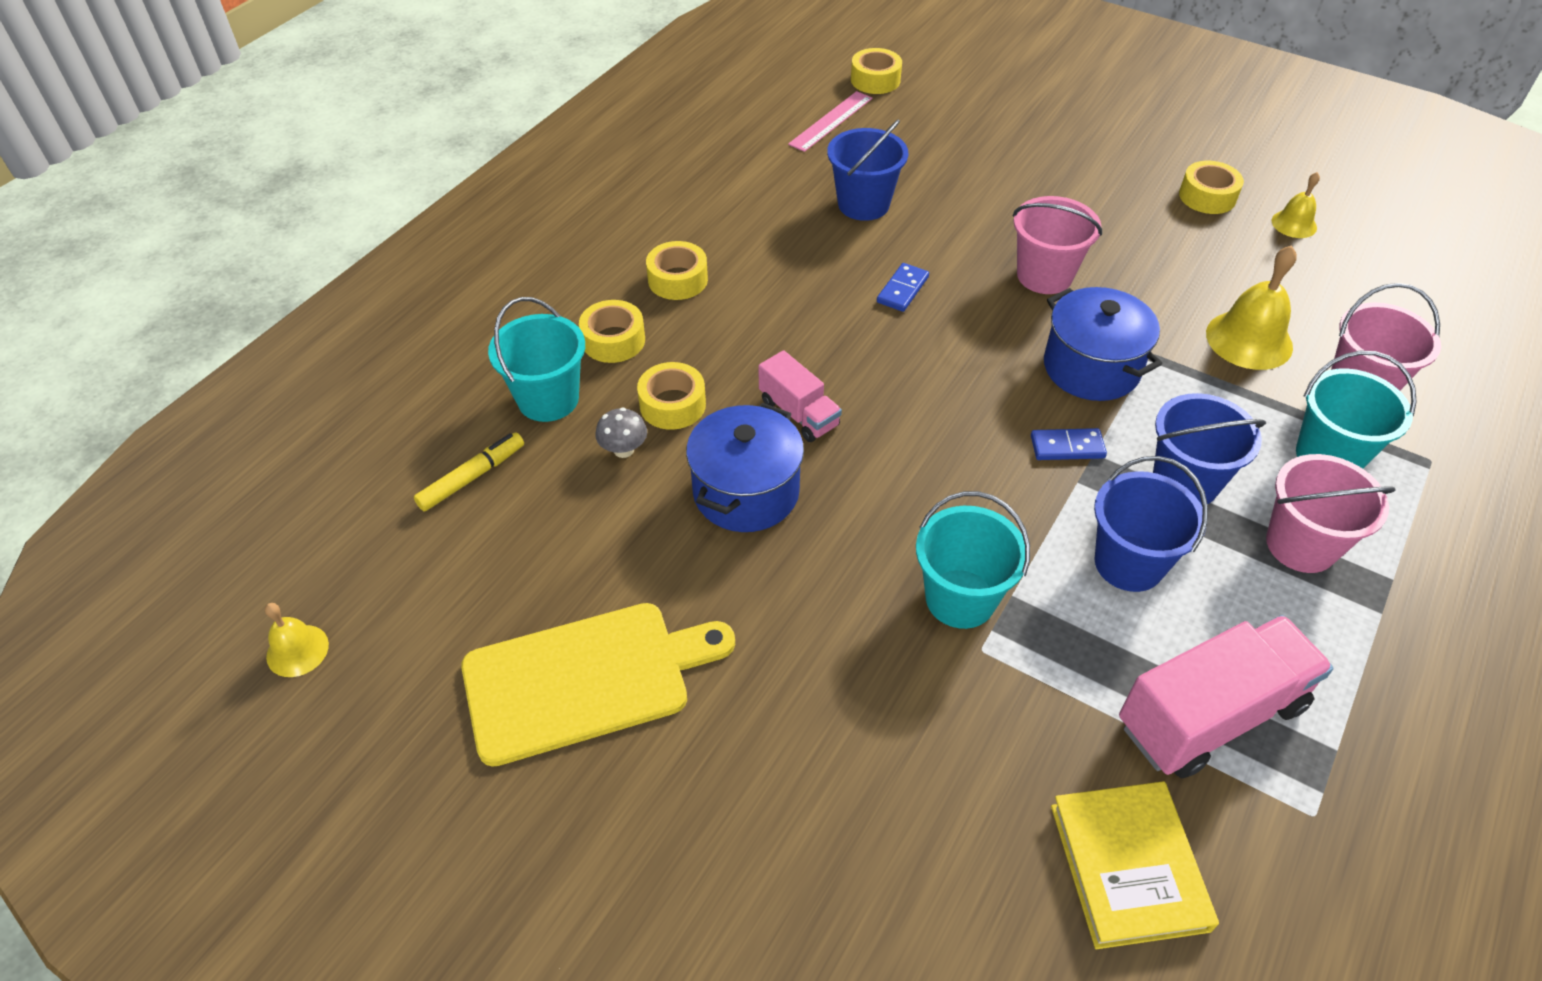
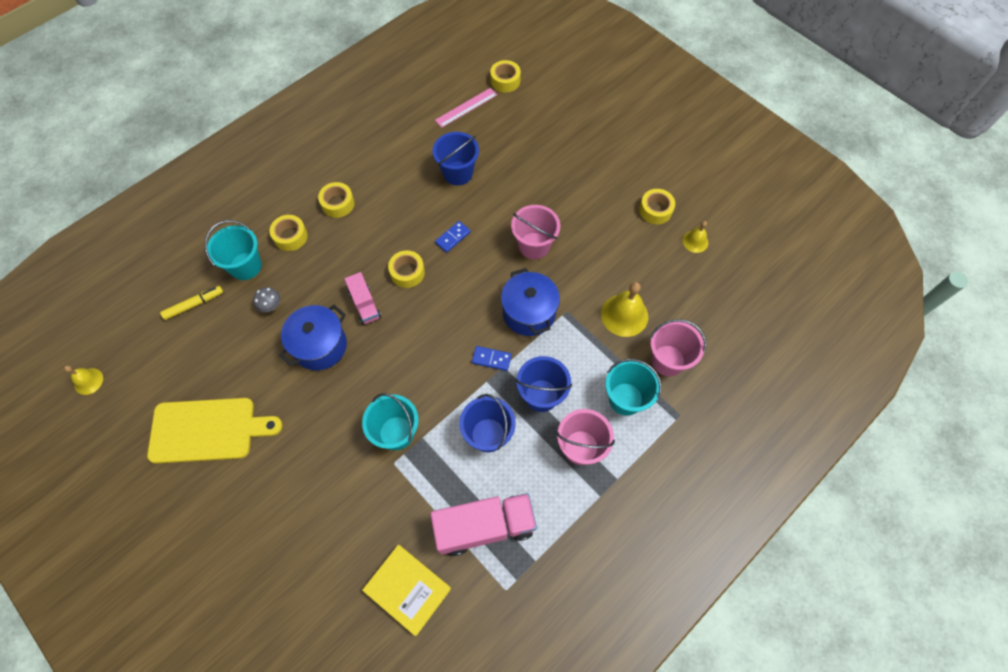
camera: 15 degrees right, 15 degrees up
yellow tape [637,362,706,430] -> yellow tape moved to [388,250,425,288]
yellow book [1051,781,1219,949] -> yellow book turned 60 degrees counterclockwise [362,545,451,636]

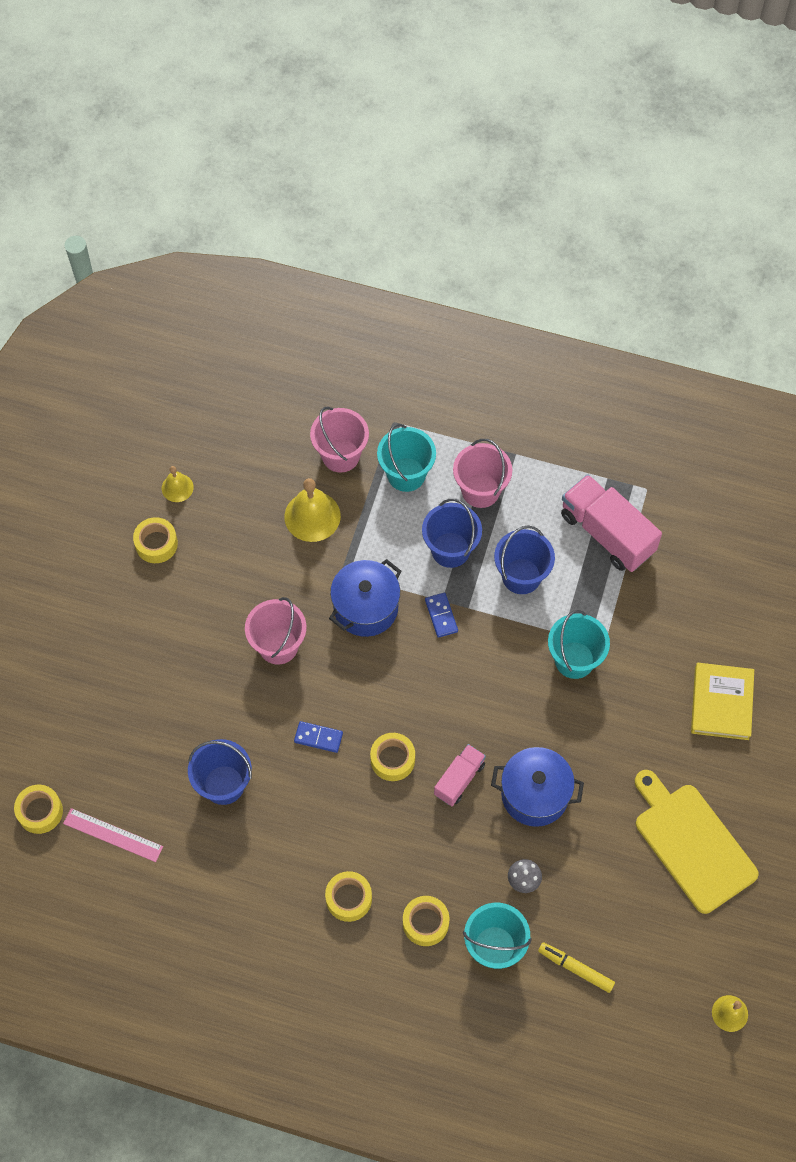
camera: 120 degrees left, 0 degrees up
yellow book [362,545,451,636] -> yellow book moved to [691,663,754,740]

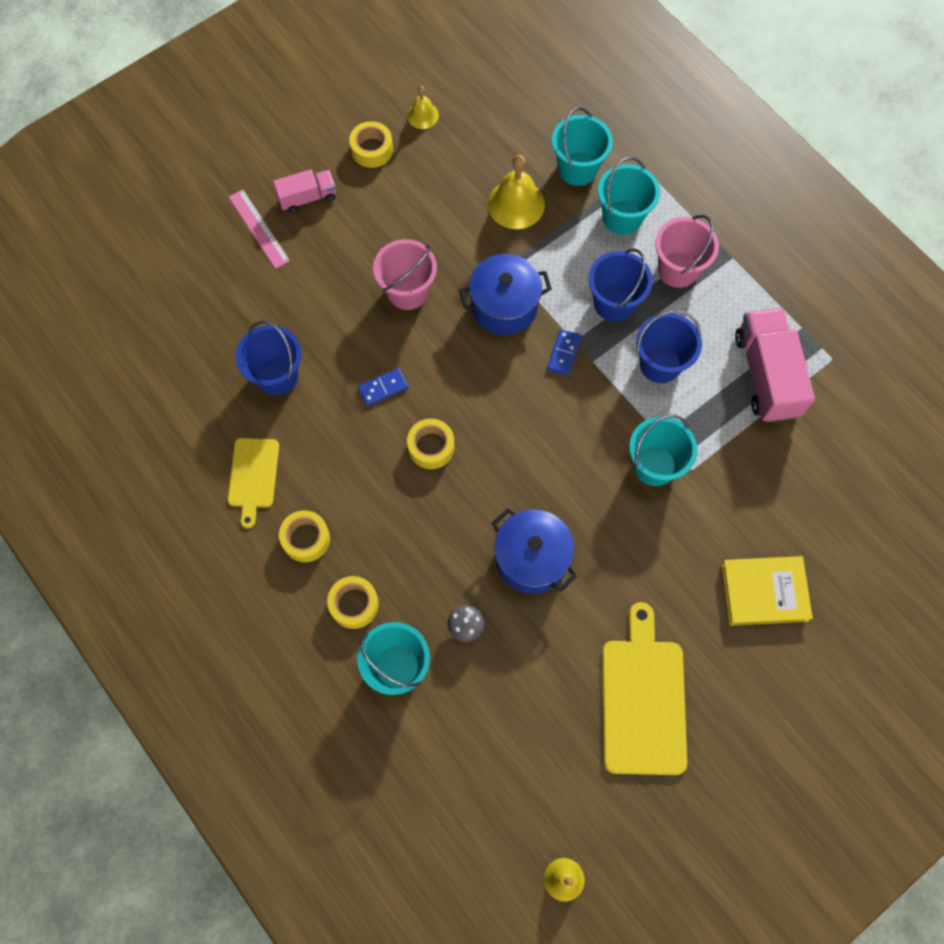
camera: 35 degrees right, 5 degrees up
yellow tape [14,785,63,834] -> none
pink ruler [63,808,163,862] -> pink ruler moved to [229,189,290,269]
blue domino [294,721,343,753] -> blue domino turned 75 degrees counterclockwise [357,368,408,406]
pink bucket [310,407,369,473] -> turquoise bucket [552,107,613,186]
pink truck [434,744,486,806] -> pink truck moved to [273,169,336,213]
yellow marker [538,943,615,993] -> none
yellow book [691,663,754,740] -> yellow book turned 45 degrees clockwise [721,556,813,626]
none -> yellow cutting board [228,438,279,528]

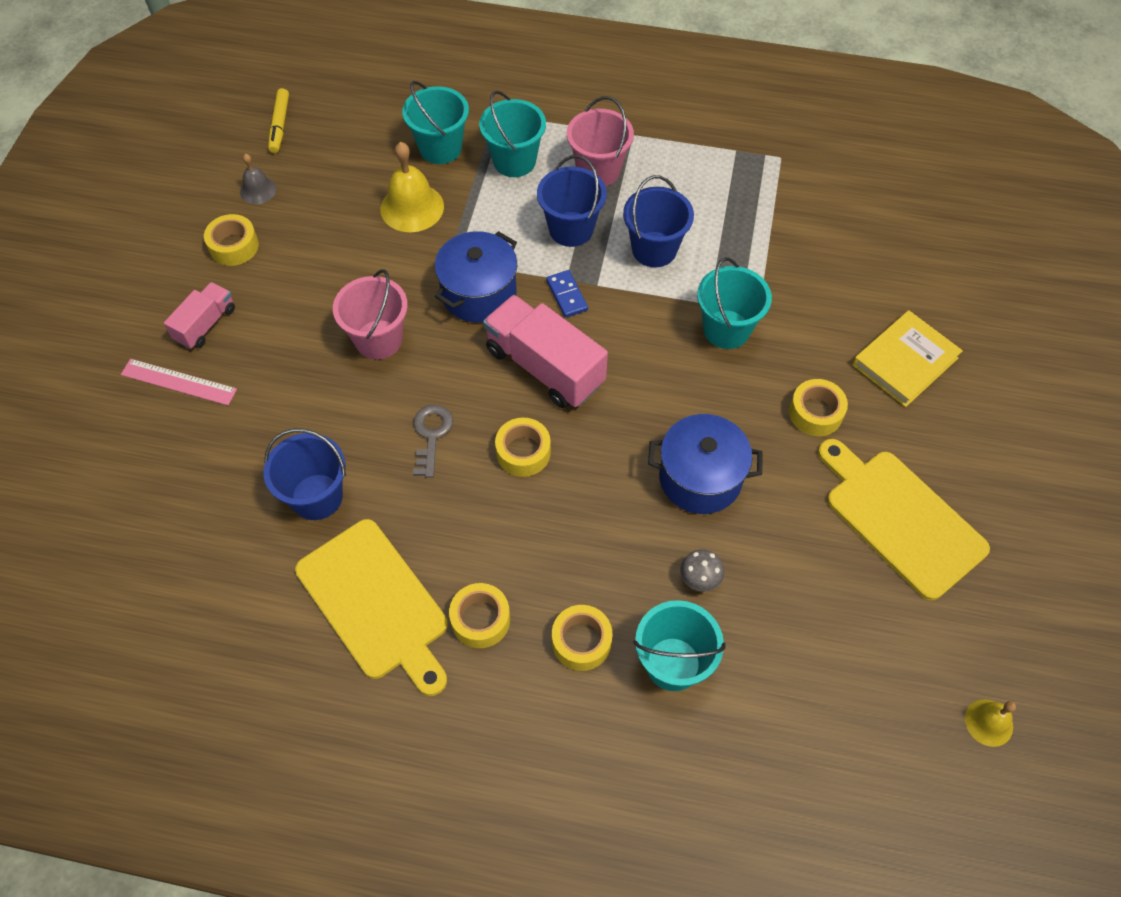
camera: 40 degrees left, 10 degrees down
yellow cutting board [228,438,279,528] -> yellow cutting board [295,519,448,696], size x1.69
blue domino [357,368,408,406] -> grey key [413,404,453,478]
yellow bell [407,86,439,129] -> grey bell [240,154,276,204]
pink truck [735,308,815,422] -> pink truck moved to [483,295,608,408]
none -> yellow marker [268,88,289,153]
none -> yellow tape [789,379,848,436]

